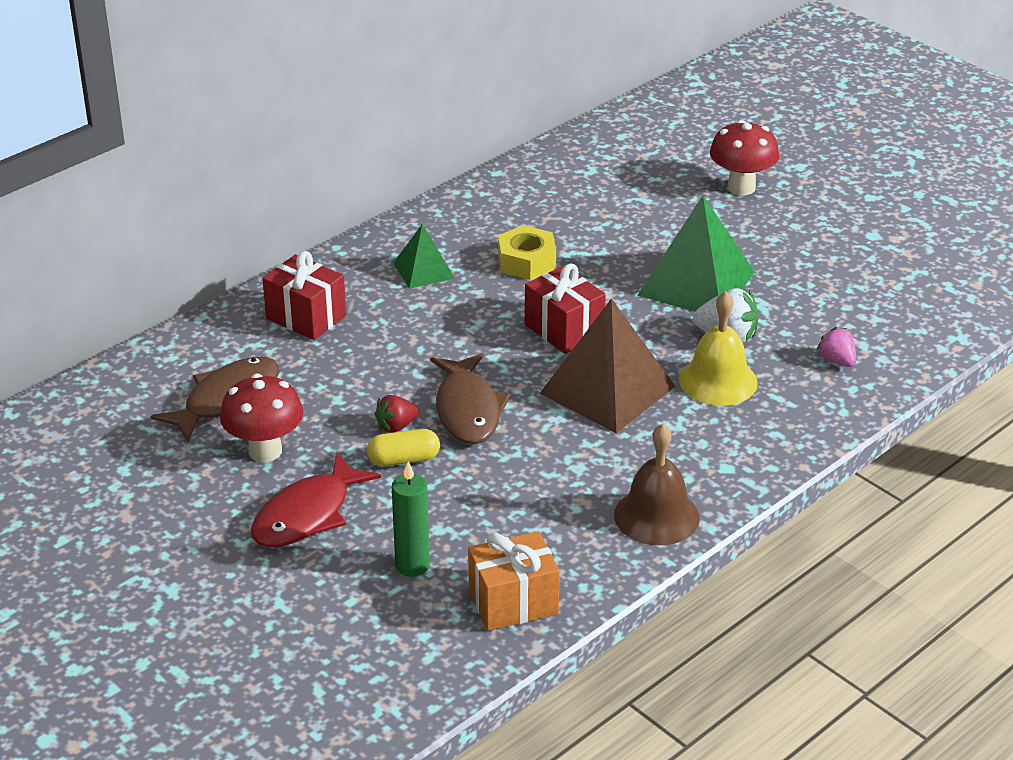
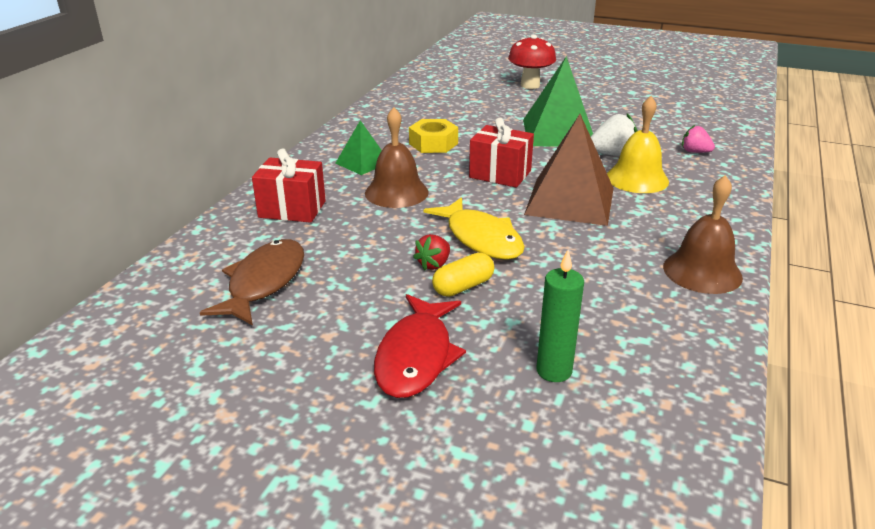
camera: 25 degrees left, 5 degrees down
red mushroom [220,374,303,462] -> none
brown fish [431,353,511,444] -> yellow fish [423,197,525,260]
orange gift [468,531,560,631] -> none
none -> brown bell [365,107,429,208]

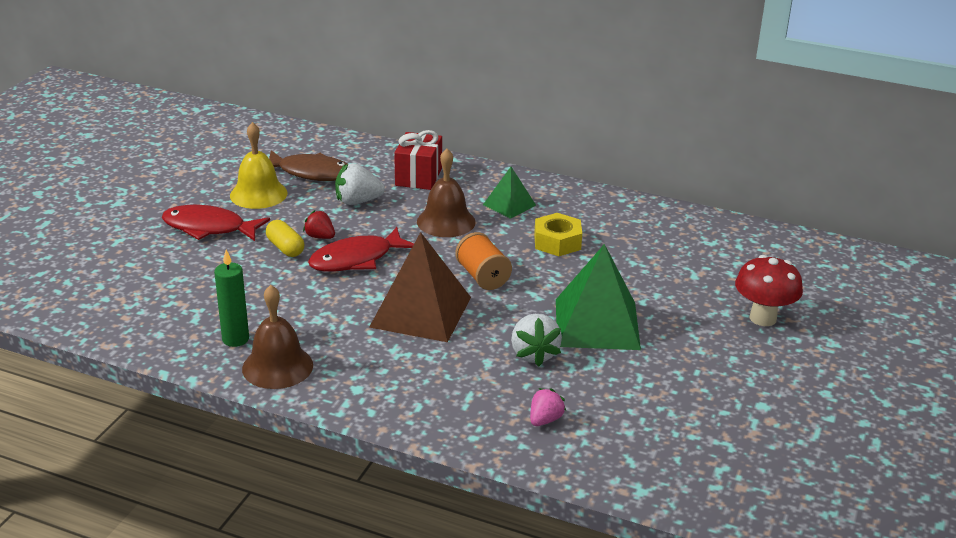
camera: 90 degrees right, 0 degrees up
yellow fish [423,197,525,260] -> red fish [308,227,414,272]
red gift [469,118,534,188] -> orange spool [455,232,512,290]
green candle [536,250,584,382] -> green candle moved to [214,250,249,347]
yellow bell [607,96,669,193] -> yellow bell moved to [230,122,288,209]
none -> white strawberry [335,163,385,205]

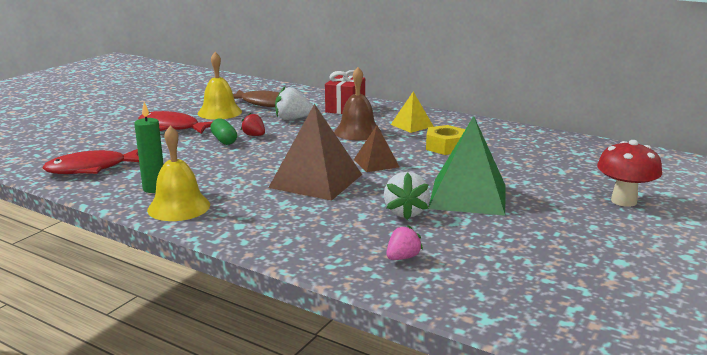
camera: 10 degrees right, 10 degrees down
brown bell [242,285,313,389] -> yellow bell [147,125,210,221]
yellow capsule [266,220,304,257] -> green capsule [210,118,237,145]
red fish [308,227,414,272] -> red fish moved to [42,149,139,174]
orange spool [455,232,512,290] -> brown pyramid [354,125,399,172]
green pyramid [483,167,536,219] -> yellow pyramid [391,92,434,133]

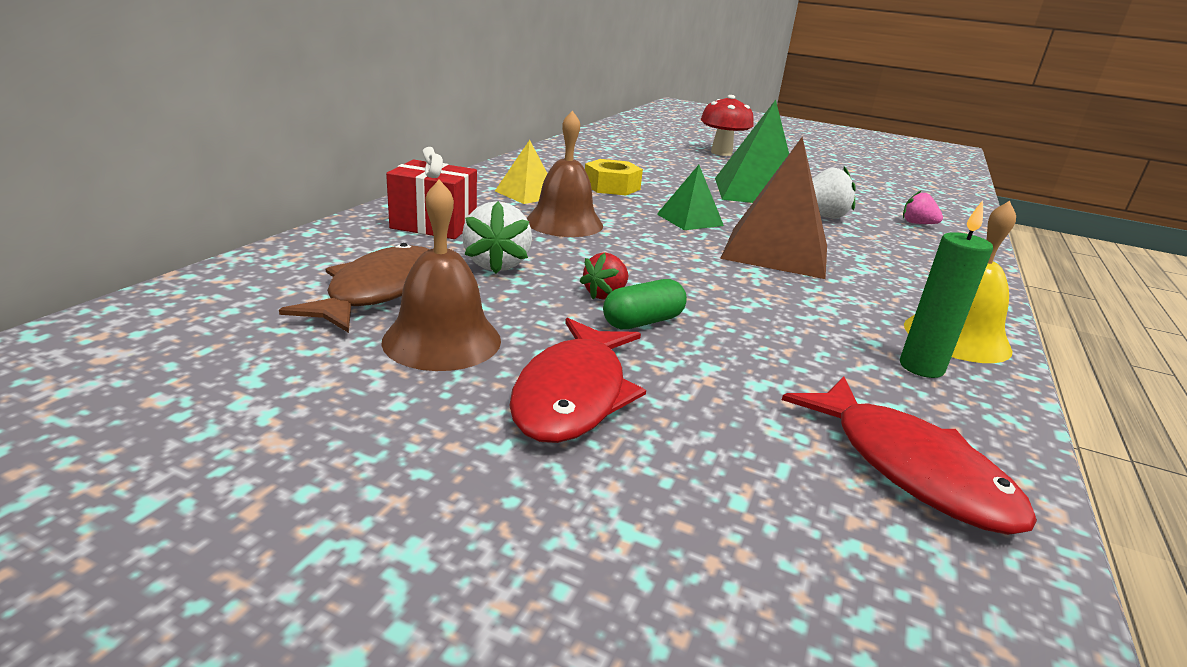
camera: 100 degrees left, 5 degrees up
yellow bell [198,52,242,120] -> brown bell [381,179,501,371]
brown pyramid [354,125,399,172] -> green pyramid [657,165,724,230]

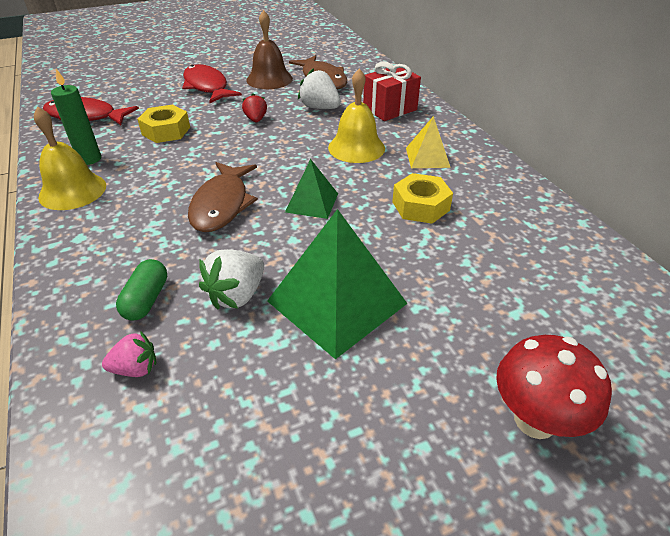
camera: 135 degrees right, 15 degrees up
brown bell [527,110,603,237] -> yellow bell [328,69,385,163]
green capsule [603,279,687,329] -> green capsule moved to [116,259,167,320]
brown pyramid [720,137,827,279] -> brown fish [188,162,258,232]
none -> yellow nut [137,105,190,143]

